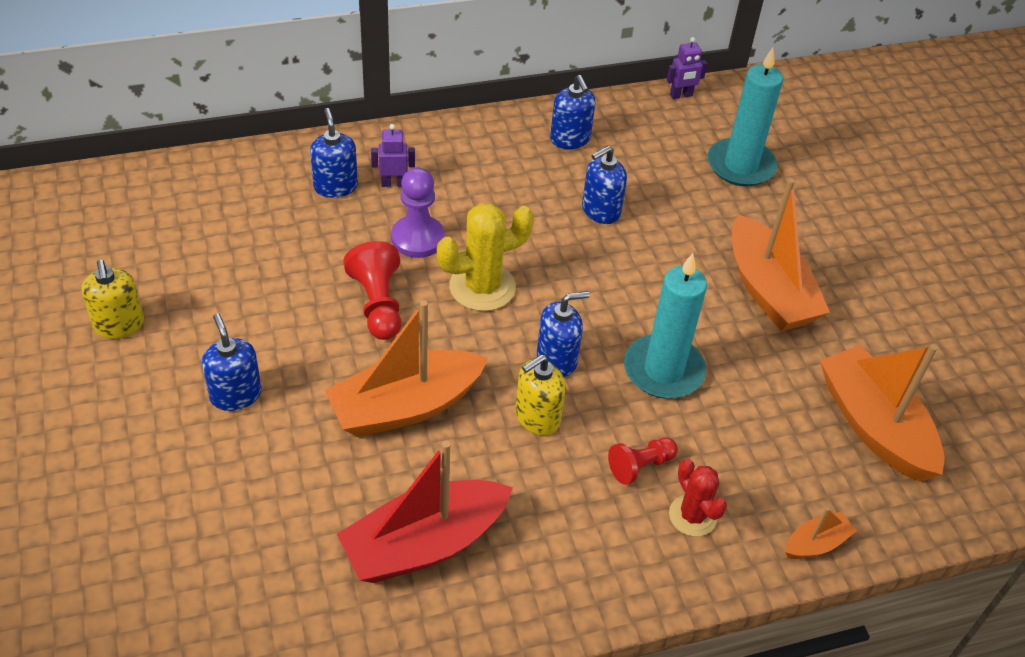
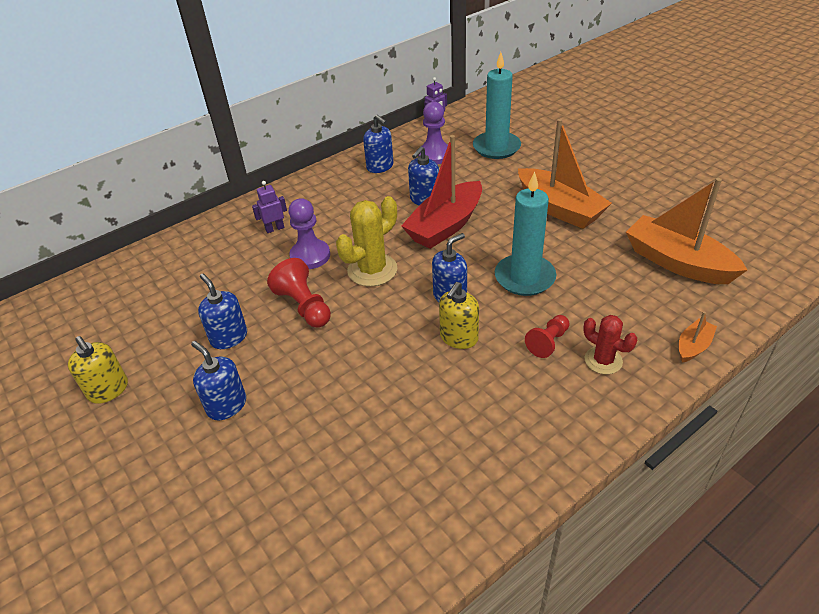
camera: 15 degrees left, 5 degrees down
blue soap dispenser [310,108,358,198] -> blue soap dispenser moved to [198,274,247,349]
orange boat [325,300,488,437] -> none
red boat [337,441,513,583] -> red boat moved to [401,135,482,249]
none -> purple pawn [418,101,448,164]

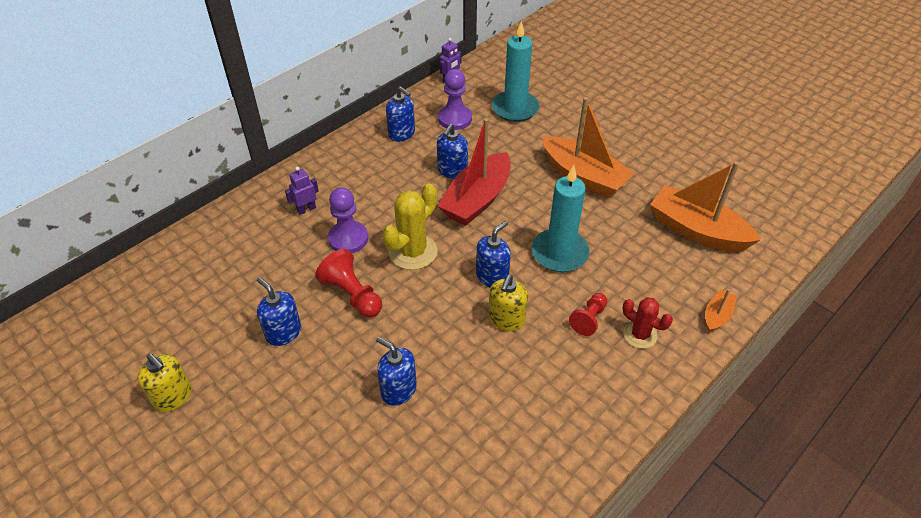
camera: 10 degrees left, 5 degrees up
blue soap dispenser [191,341,246,420] -> blue soap dispenser moved to [376,337,417,406]

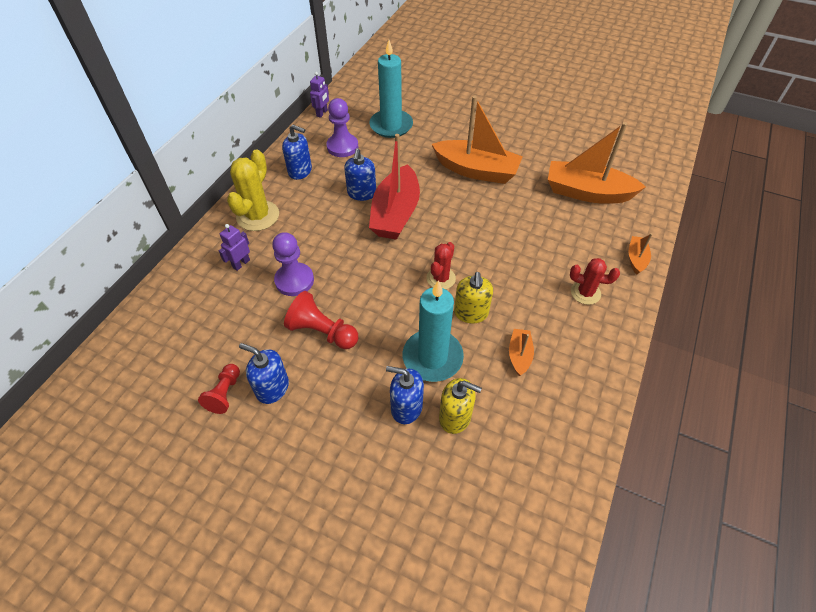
camera: 20 degrees left, 5 degrees up
yellow soap dispenser [138,354,192,412] -> yellow soap dispenser moved to [439,378,482,434]
yellow cactus [382,183,437,270] -> yellow cactus moved to [227,149,279,231]
blue soap dispenser [476,221,511,288] -> red cactus [426,242,456,289]
turquoise candle [532,165,590,272] -> turquoise candle moved to [403,280,464,382]
red pawn [569,293,607,336] -> red pawn moved to [198,364,240,414]
none -> orange boat [509,329,534,376]

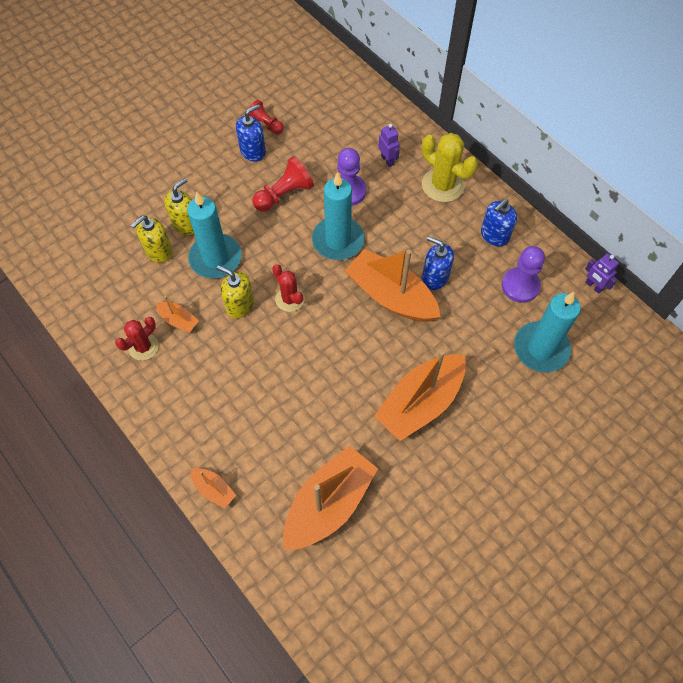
camera: 115 degrees right, 10 degrees up
red boat [369,134,420,240] -> orange boat [345,249,441,322]
blue soap dispenser [386,366,424,424] -> yellow soap dispenser [164,178,194,235]
red cactus [570,258,620,305] -> red cactus moved to [115,317,159,361]
none -> turquoise candle [312,172,364,260]

